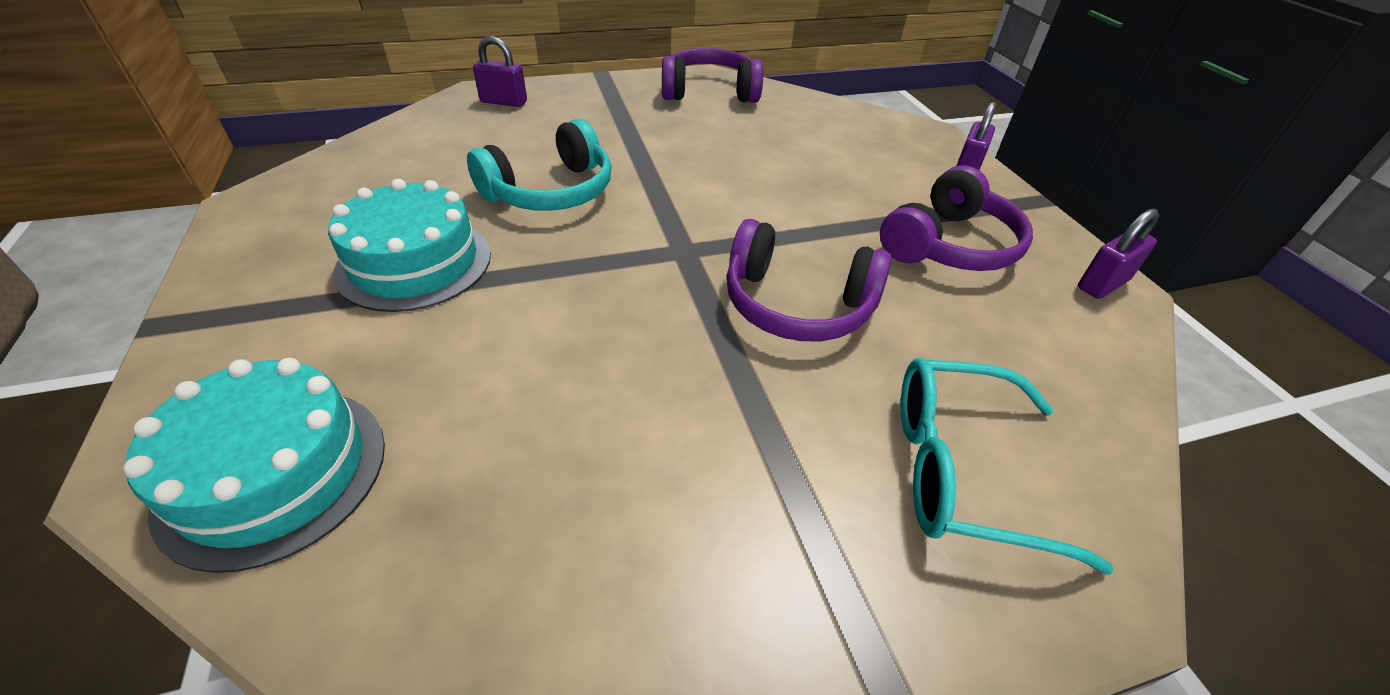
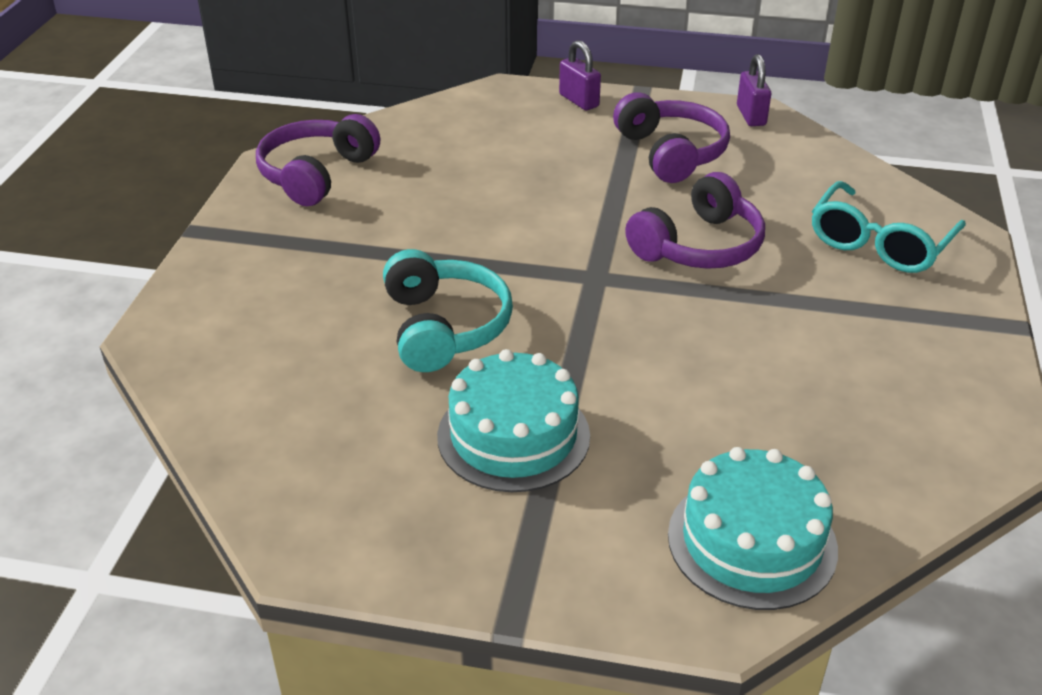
camera: 60 degrees left, 5 degrees down
purple padlock [473,36,527,107] -> none

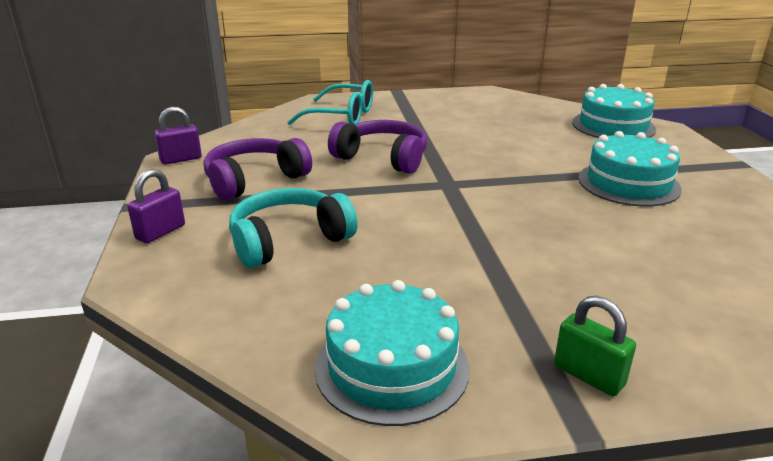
camera: 110 degrees left, 10 degrees down
purple headphones [256,114,380,206] -> turquoise cake [315,280,470,426]
turquoise headphones [383,249,513,372] -> turquoise headphones moved to [229,188,357,268]
none -> green padlock [554,296,636,396]

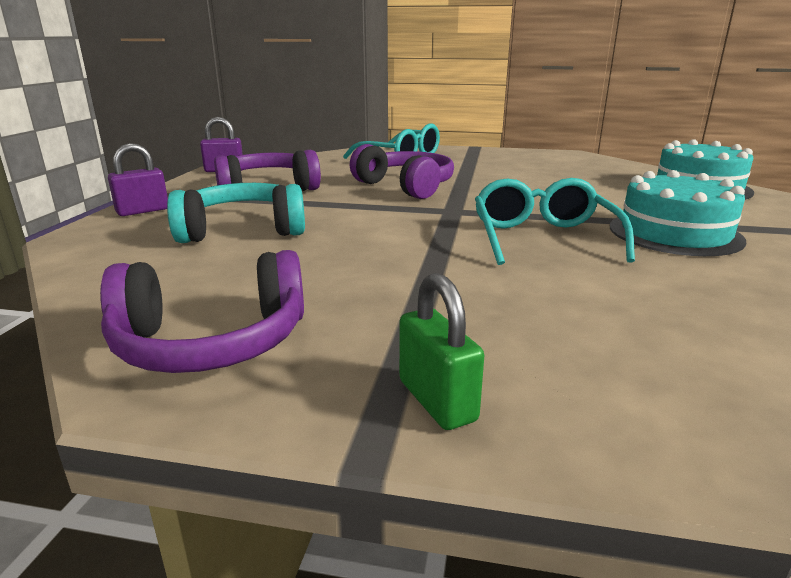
camera: 20 degrees right, 5 degrees down
turquoise cake [315,280,470,426] -> purple headphones [100,250,304,373]
none -> turquoise glasses [475,178,635,265]

